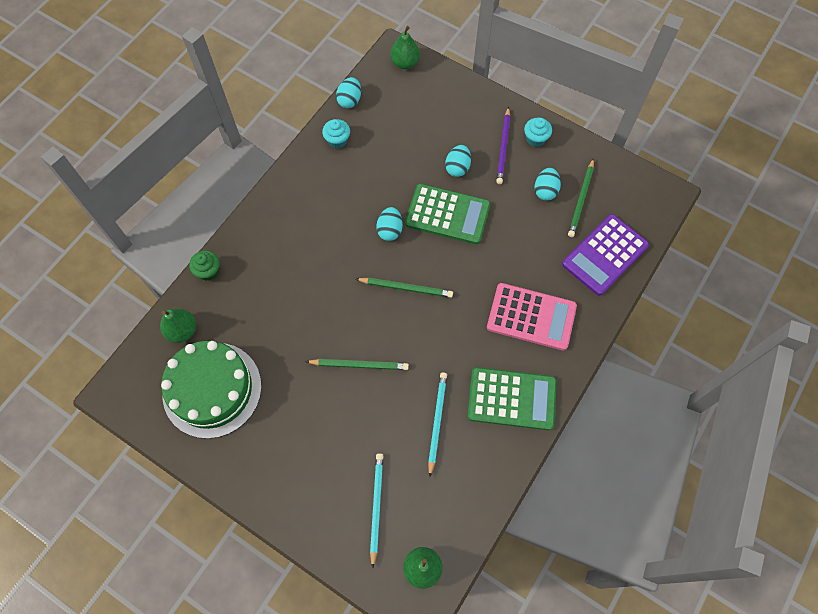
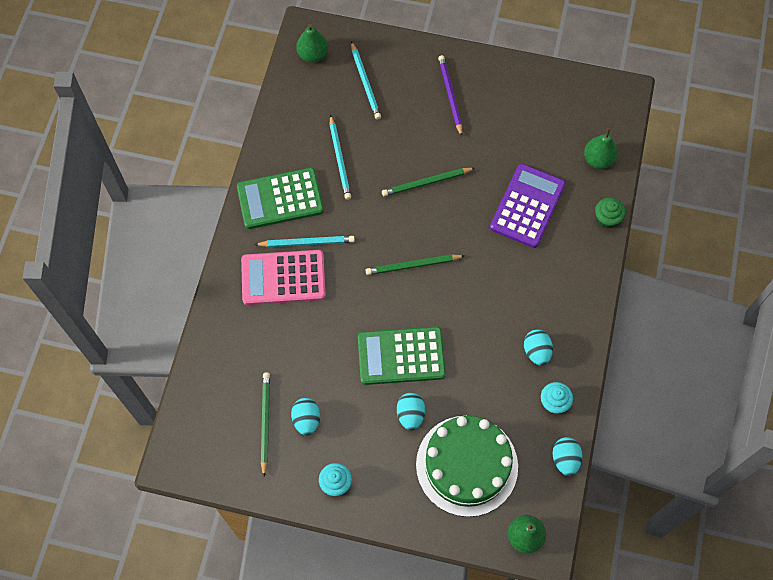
camera: 160 degrees right, 0 degrees up
green cake [161,341,262,439] -> green cake moved to [416,416,518,517]
turquoise egg [376,207,403,241] -> turquoise egg moved to [524,330,553,366]
purple pencil [496,107,510,184] -> purple pencil moved to [438,55,462,137]
purple calculator [562,214,649,296] -> purple calculator moved to [490,164,566,248]
none -> turquoise pencil [254,236,355,247]

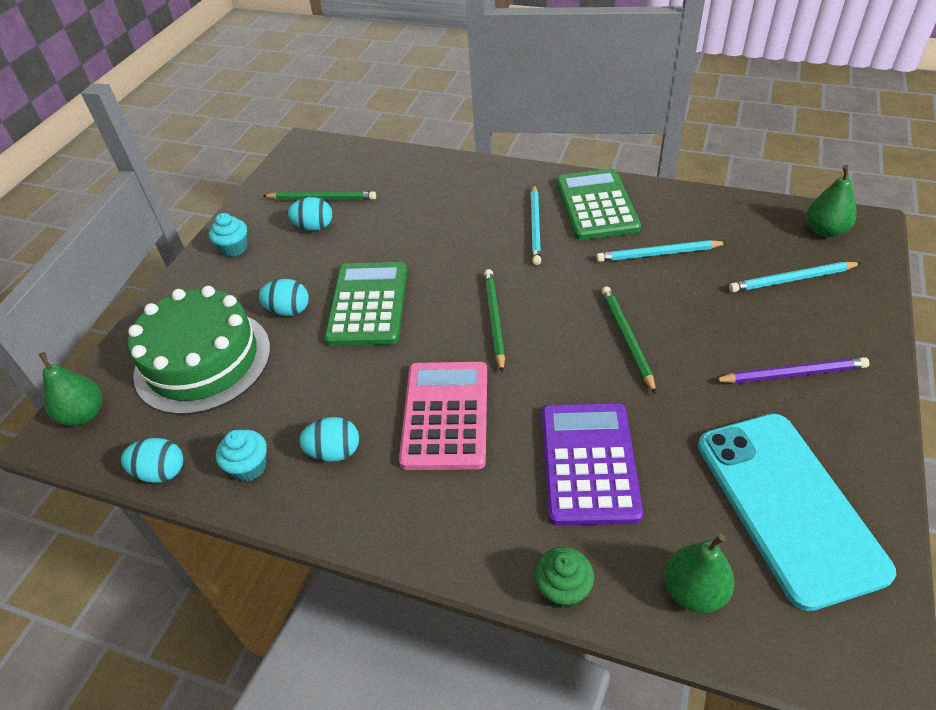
camera: 100 degrees right, 20 degrees down
pink calculator [241,250,326,305] -> pink calculator moved to [399,362,487,470]
purple calculator [490,164,566,248] -> purple calculator turned 120 degrees counterclockwise [542,403,643,526]
none -> turquoise phone [698,414,896,611]

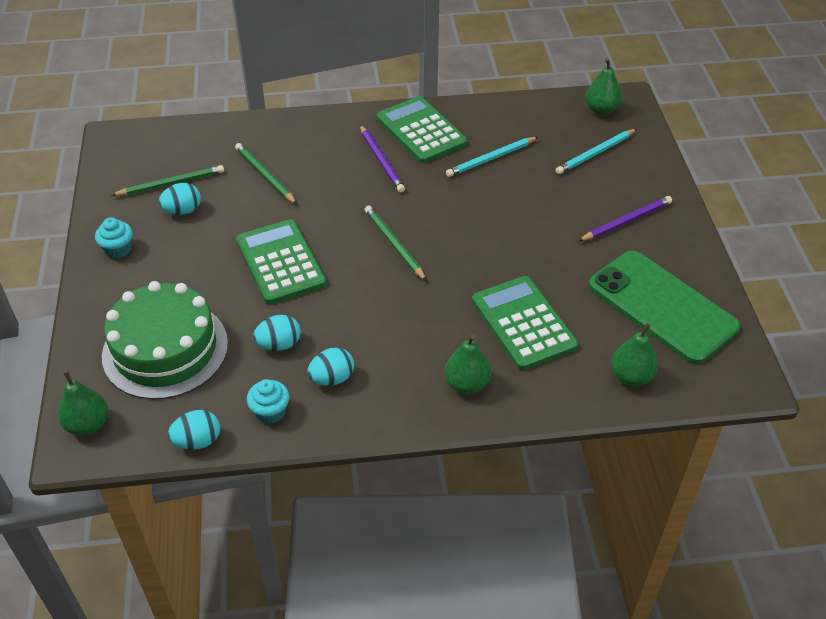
camera: 30 degrees left, 0 degrees up
turquoise egg [258,279,309,316] -> turquoise egg moved to [253,315,301,351]
pink calculator [399,362,487,470] -> none
turquoise pencil [531,184,541,265] -> purple pencil [360,125,405,193]
green cupcake [534,547,594,609] -> none
purple calculator [542,403,643,526] -> green calculator [472,276,578,370]
green pencil [602,286,656,394] -> green pencil moved to [235,143,297,204]
turquoise phone [698,414,896,611] -> green phone [589,251,740,364]
none -> green pear [445,334,491,394]

